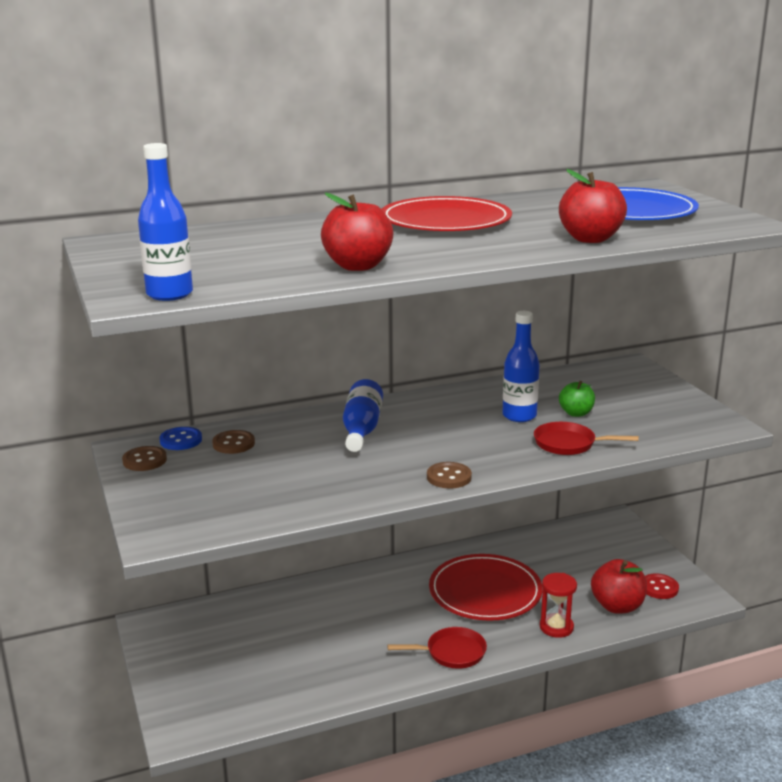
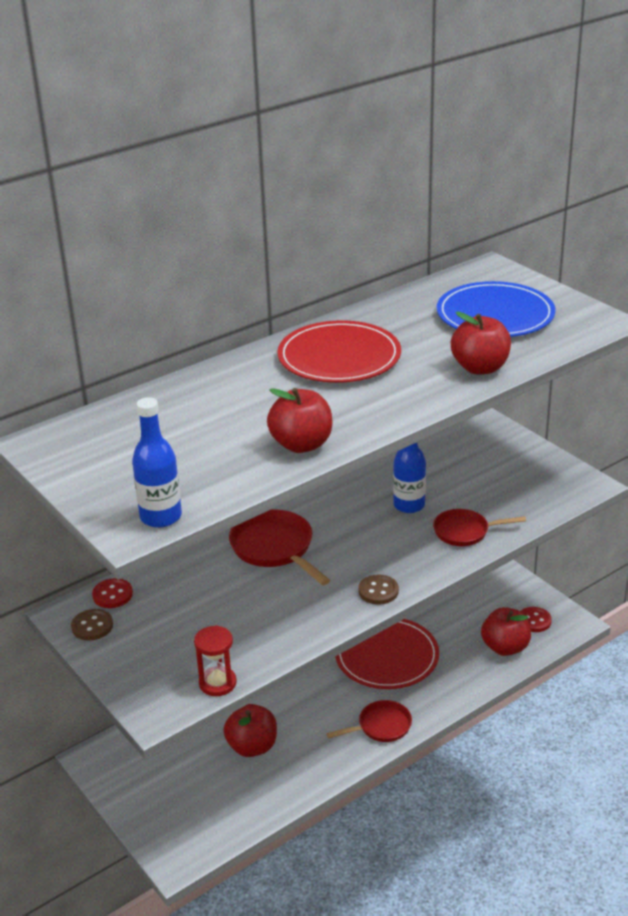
camera: 15 degrees left, 10 degrees up
blue button [160,427,202,450] -> red button [92,578,133,608]
brown button [212,430,255,454] -> none
blue bottle [343,379,383,452] -> red pan [229,509,330,585]
red hourglass [540,573,577,638] -> red hourglass moved to [194,625,236,696]
green apple [559,381,595,417] -> none
none -> red apple [223,704,277,757]

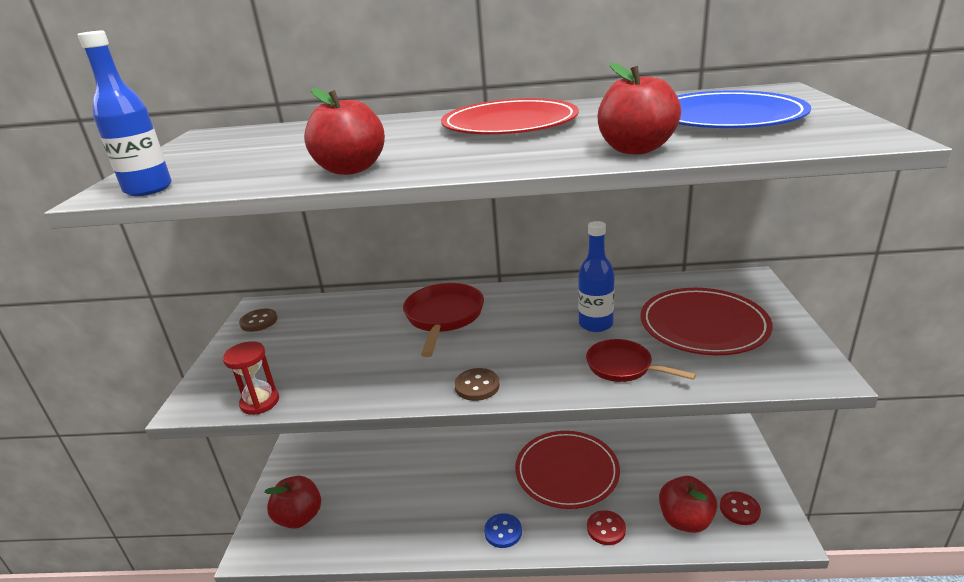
camera: 40 degrees right, 5 degrees down
red button [92,578,133,608] -> red button moved to [587,510,626,545]
red apple [223,704,277,757] -> red apple moved to [264,476,321,529]
red pan [326,700,412,742] -> blue button [484,513,522,548]
none -> red plate [641,288,773,355]

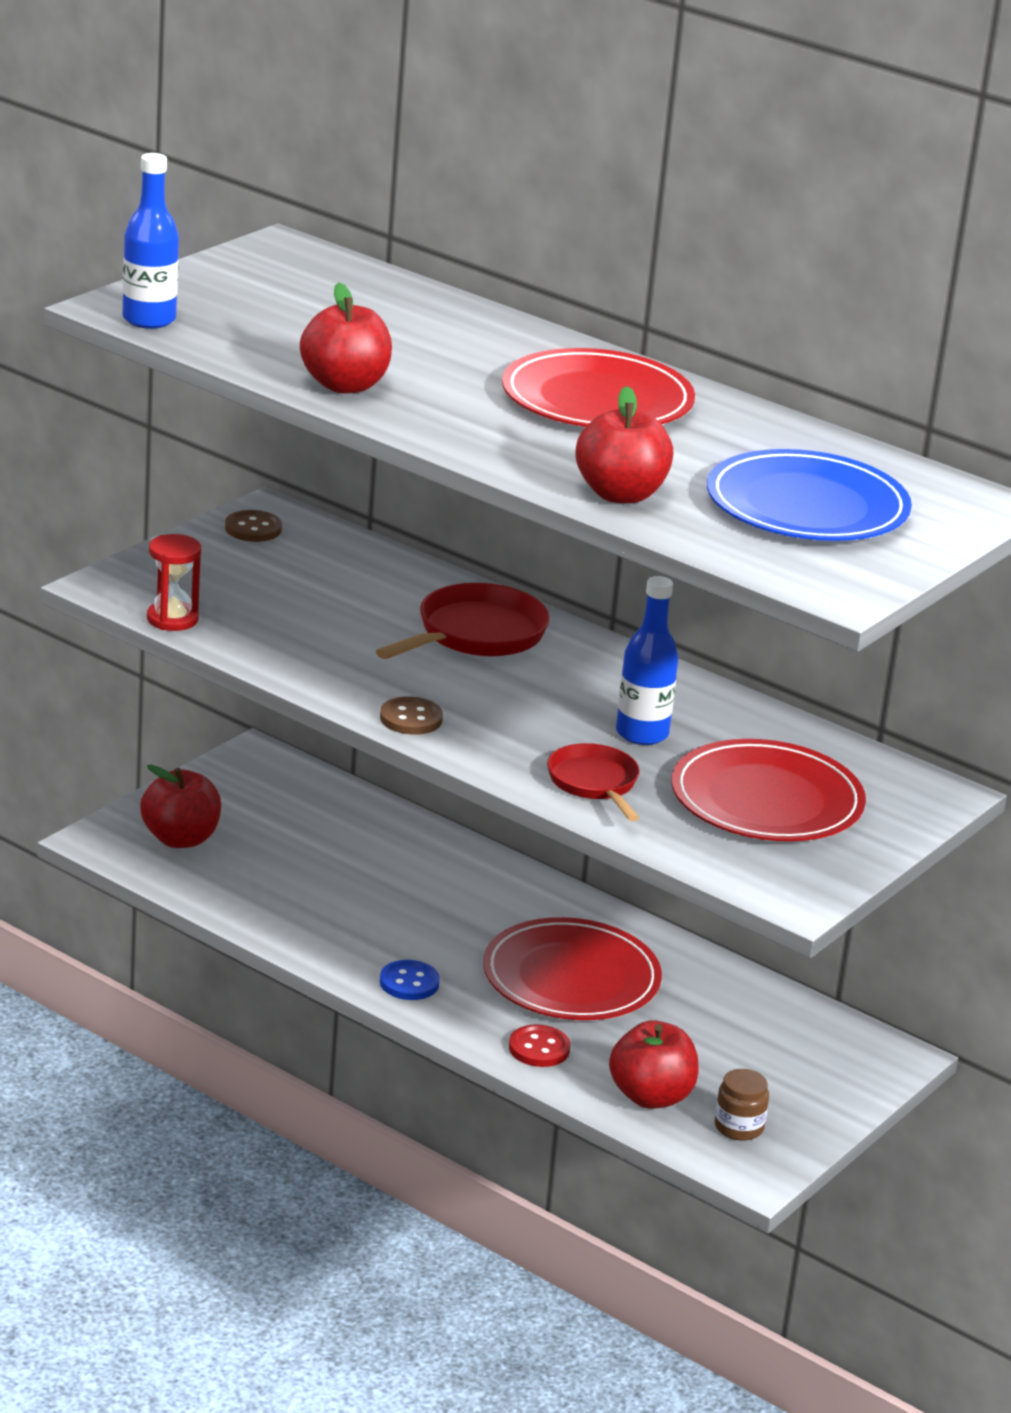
camera: 30 degrees right, 0 degrees up
red button [720,492,761,525] -> brown jar [715,1069,769,1141]

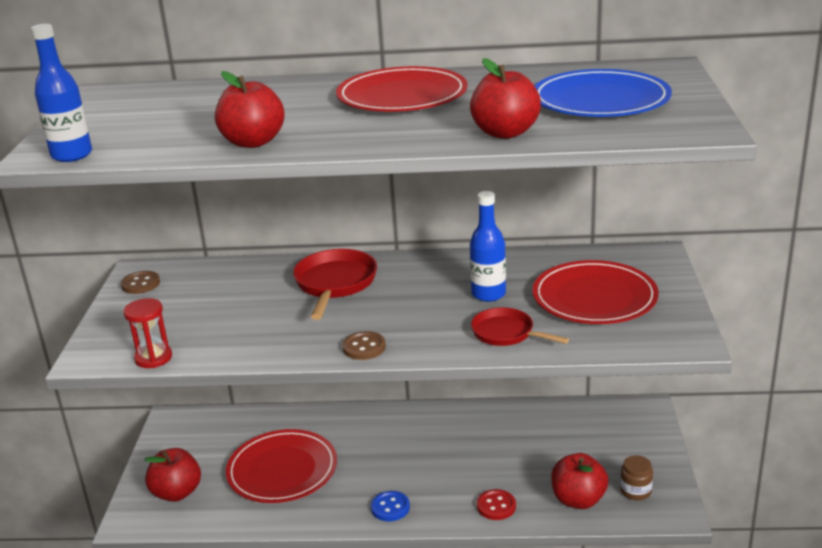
camera: 30 degrees left, 0 degrees up
red plate [483,917,662,1020] -> red plate moved to [226,429,337,503]

